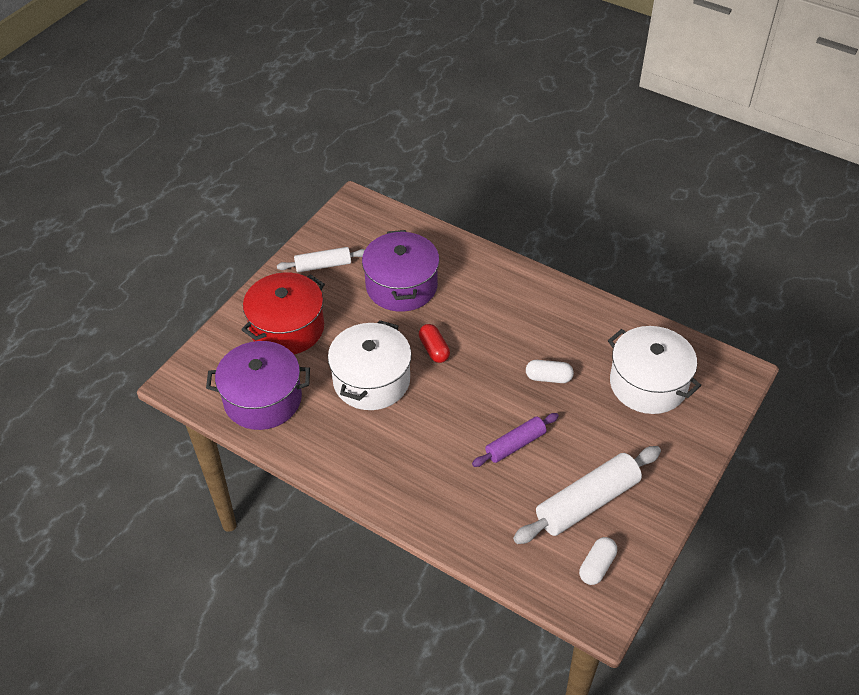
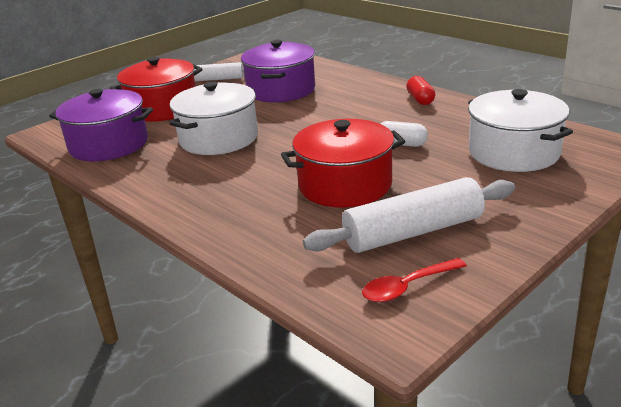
camera: 15 degrees right, 20 degrees down
red capsule [419,324,450,363] -> red capsule moved to [406,76,436,105]
purple rolling pin [472,413,559,467] -> red pot [281,119,405,208]
white capsule [579,537,617,585] -> red spoon [362,258,467,302]

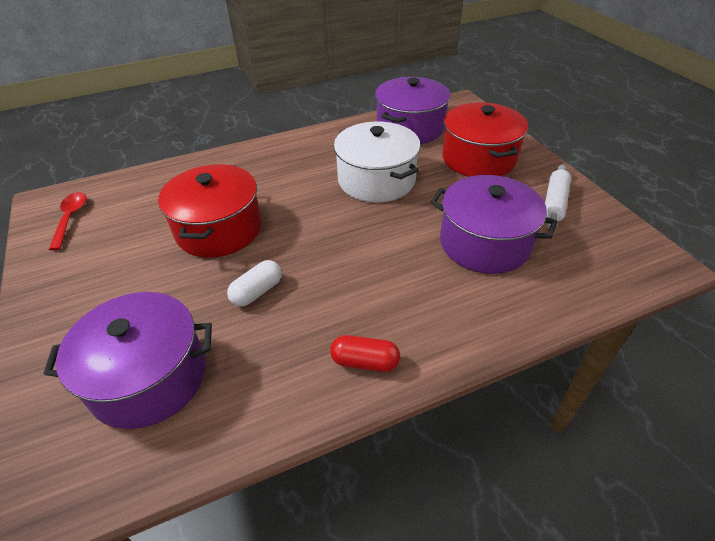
camera: 110 degrees right, 15 degrees up
white rolling pin [303,177,515,253] -> none
white pot [468,89,573,172] -> purple pot [44,292,212,429]

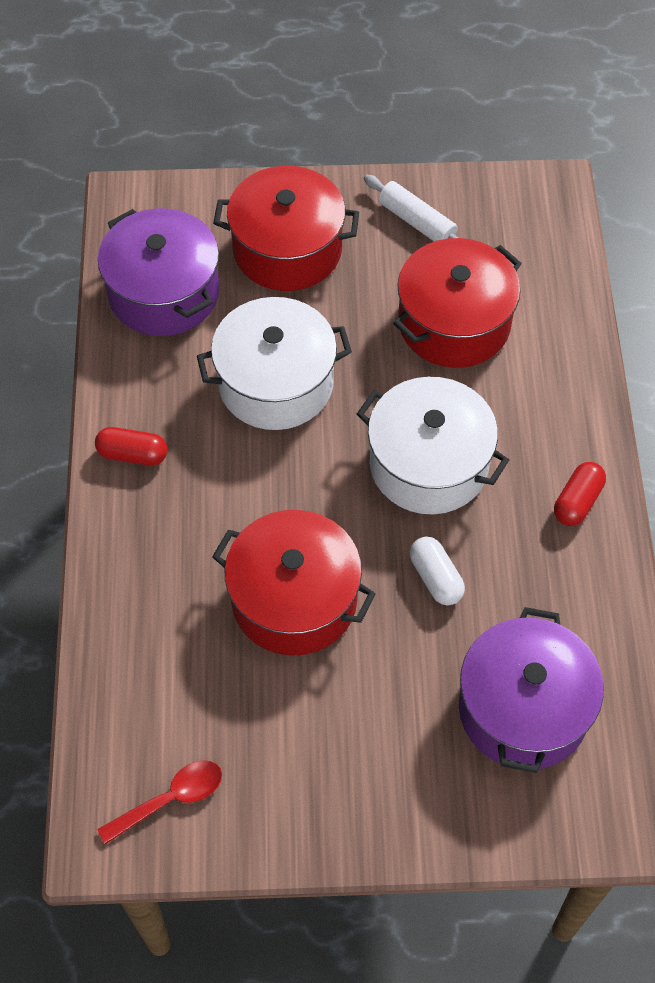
camera: 70 degrees left, 15 degrees up
red spoon [49,192,86,250] -> red spoon turned 135 degrees clockwise [97,760,222,844]
purple pot [430,175,558,274] -> red pot [393,238,522,368]
none -> red capsule [95,427,168,466]
none -> white pot [357,377,509,515]

